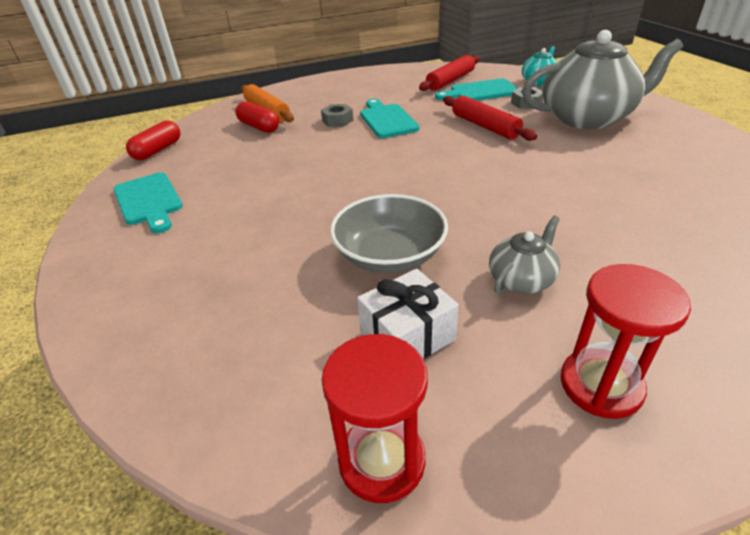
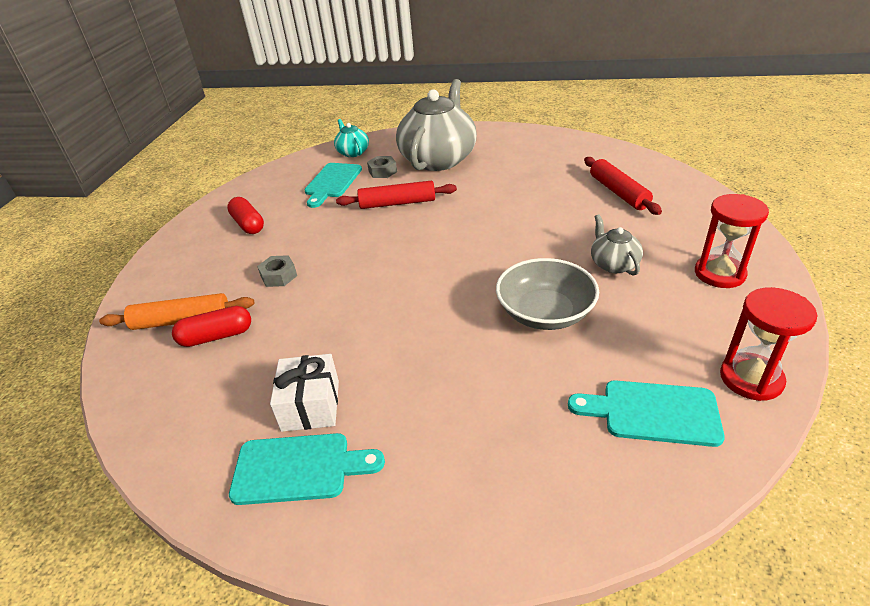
camera: 60 degrees left, 0 degrees up
red capsule [126,120,180,160] -> red capsule moved to [227,197,264,234]
white gift [357,269,459,359] -> white gift moved to [270,354,339,432]
turquoise cutting board [360,99,419,138] -> turquoise cutting board moved to [568,380,725,447]
red rolling pin [419,55,480,91] -> red rolling pin moved to [584,157,662,215]

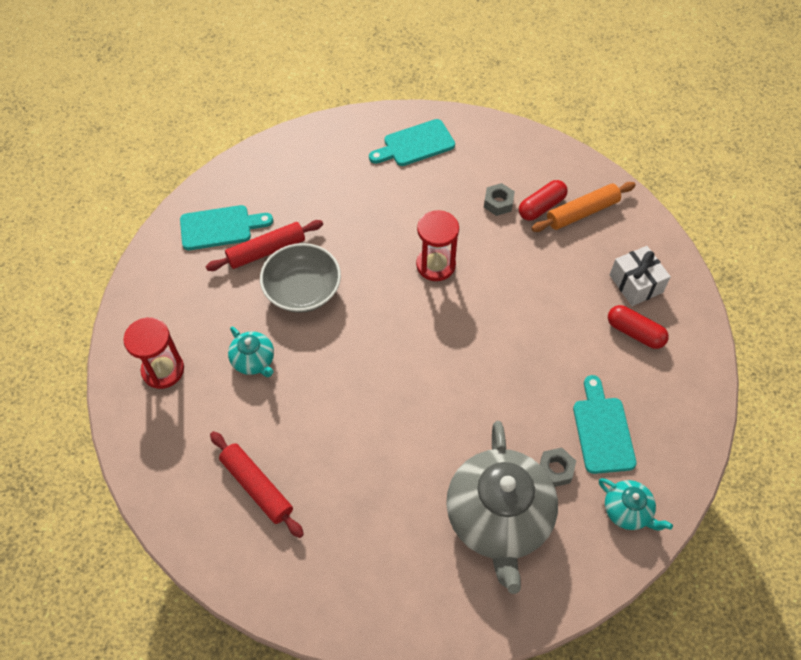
camera: 155 degrees right, 20 degrees up
grey nut [257,255,297,287] -> grey nut moved to [484,183,515,216]
white gift [270,354,339,432] -> white gift moved to [610,246,671,306]
red rolling pin [336,181,457,209] -> red rolling pin moved to [205,220,323,271]
grey teapot [591,214,643,276] -> turquoise teapot [228,327,274,377]
red hourglass [720,287,817,401] -> red hourglass moved to [416,210,459,281]

